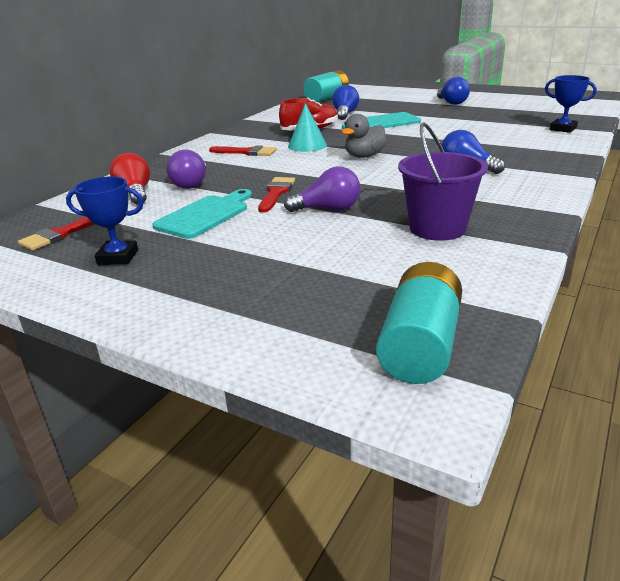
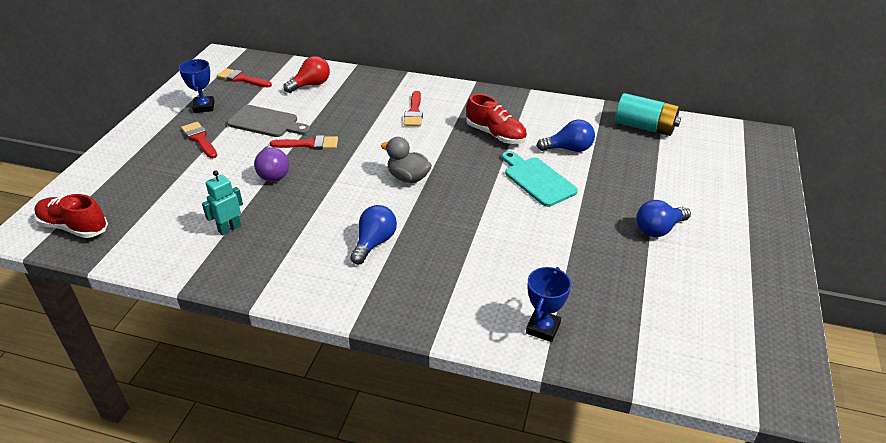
camera: 75 degrees right, 10 degrees up
turquoise cutting board [152,189,252,239] -> grey cutting board [227,105,310,137]
purple light bulb [167,149,206,189] -> none
turquoise cone [288,103,327,152] -> none
turquoise battery [376,262,462,384] -> red shoe [34,194,108,238]
purple bucket [398,122,488,241] -> turquoise robot [202,170,243,236]
none -> red brush [181,122,217,158]

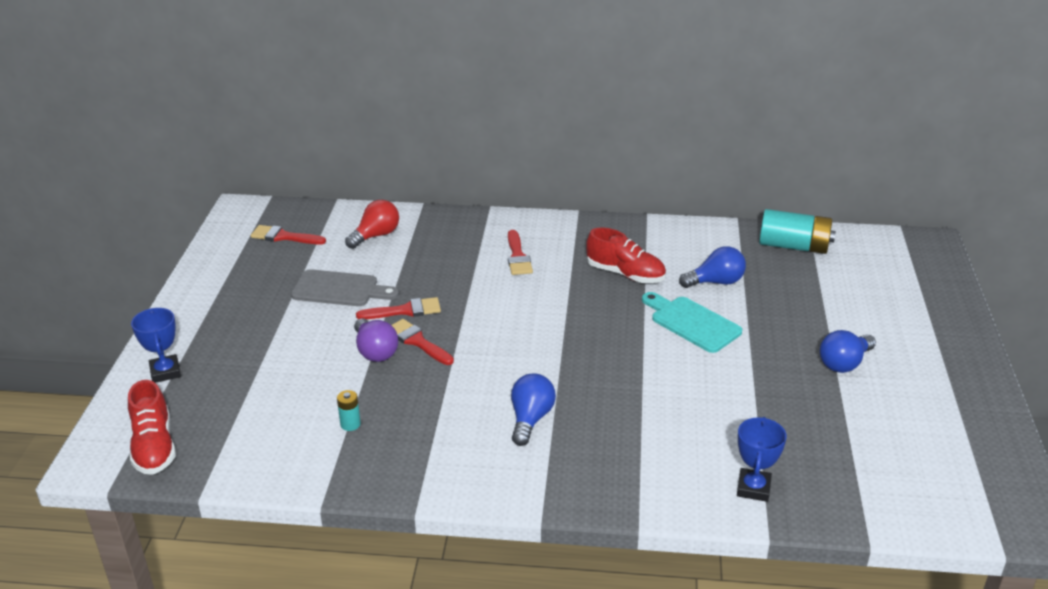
camera: 10 degrees left, 5 degrees down
red shoe [34,194,108,238] -> red shoe turned 120 degrees counterclockwise [128,380,176,475]
blue trophy [179,59,215,113] -> blue trophy moved to [131,308,181,383]
red brush [181,122,217,158] -> red brush moved to [391,319,454,365]
turquoise robot [202,170,243,236] -> turquoise battery [337,390,361,431]
grey duck [381,137,432,183] -> none

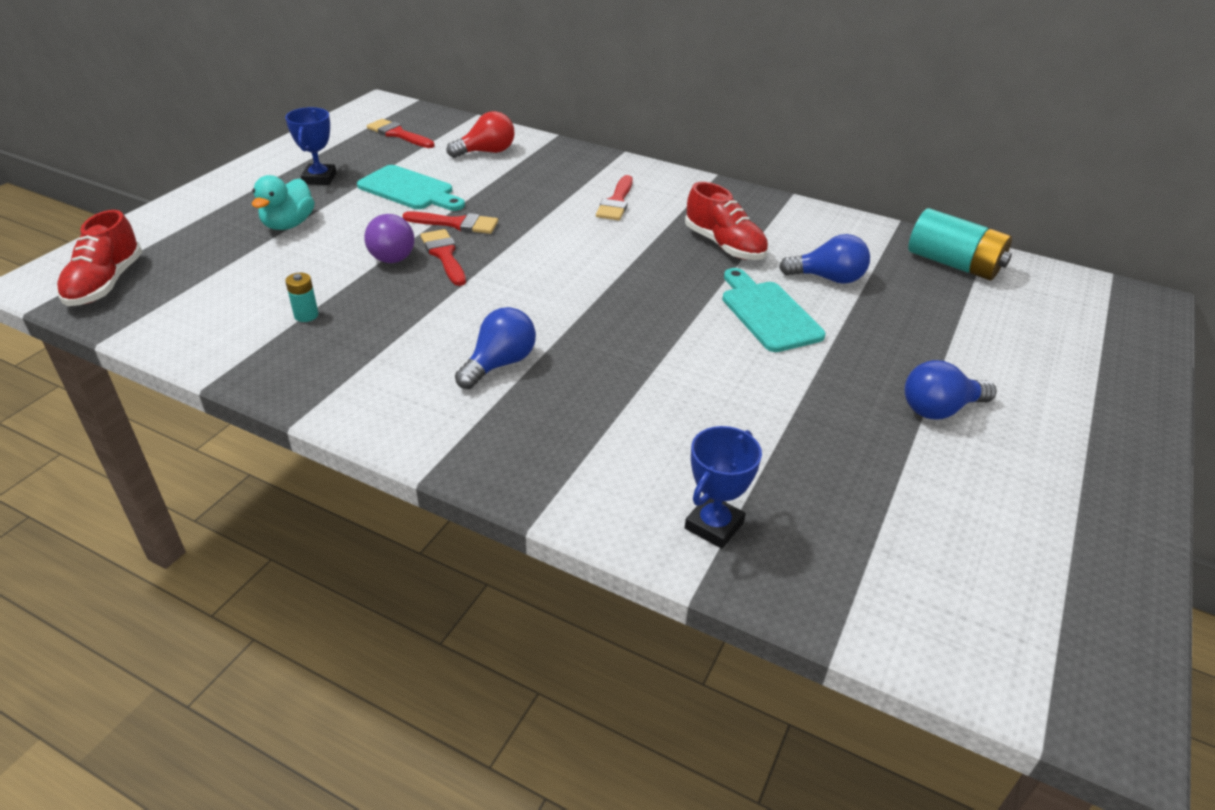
camera: 20 degrees right, 5 degrees up
blue trophy [131,308,181,383] -> blue trophy moved to [285,107,337,185]
grey cutting board [291,269,399,306] -> turquoise cutting board [357,165,465,211]
none -> turquoise duck [252,175,314,230]

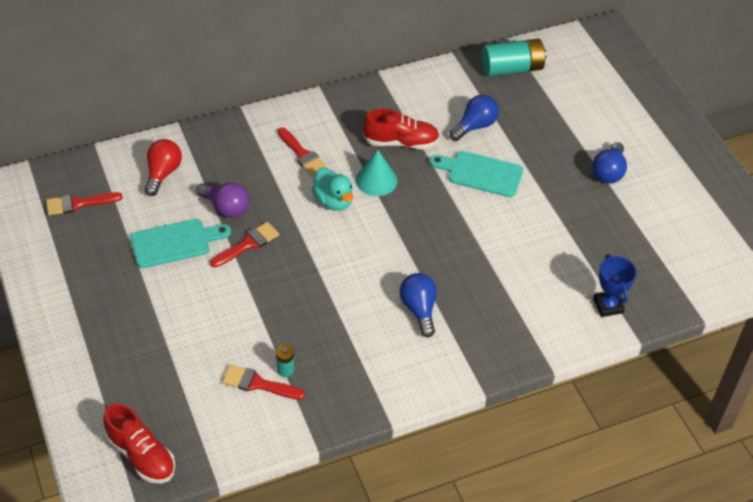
camera: 50 degrees left, 10 degrees up
turquoise duck [252,175,314,230] -> turquoise duck moved to [312,167,353,211]
blue trophy [285,107,337,185] -> none
purple light bulb [364,214,415,263] -> purple light bulb moved to [196,182,249,218]
red brush [420,229,466,286] -> red brush moved to [222,365,305,400]
none -> turquoise cone [356,150,397,196]

